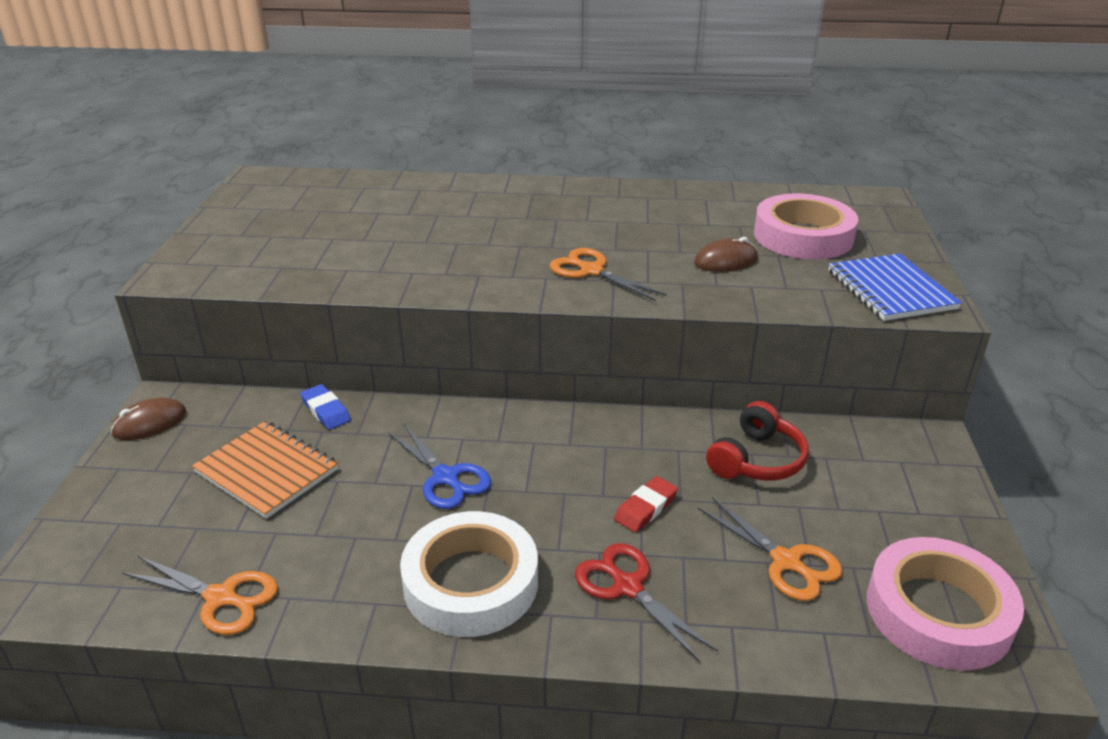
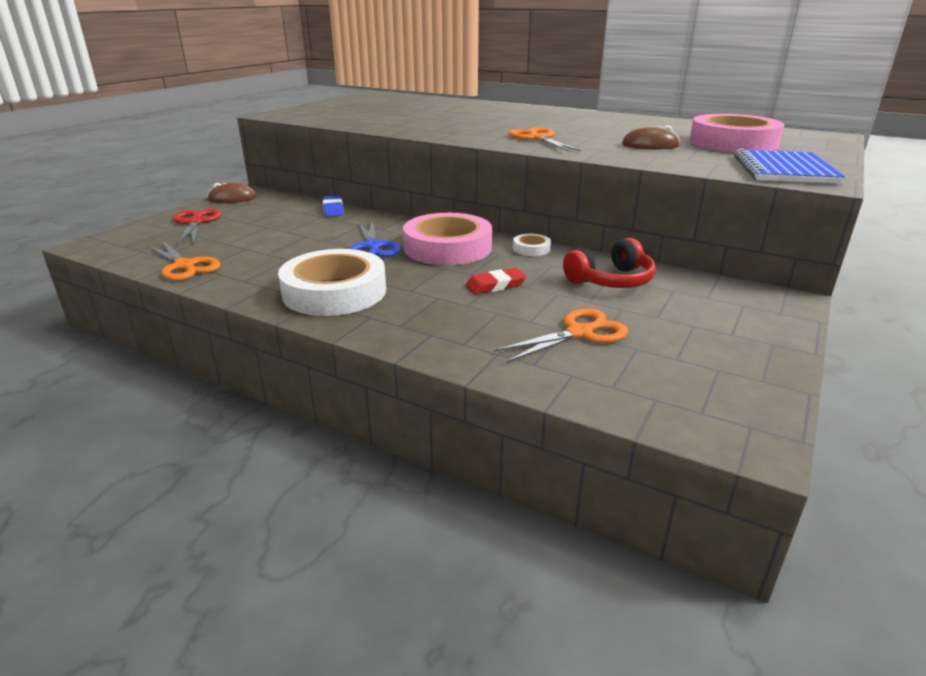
camera: 25 degrees right, 5 degrees down
orange notebook [192,421,338,519] -> none
red scissors [575,543,718,663] -> red scissors moved to [173,209,221,244]
orange scissors [698,497,843,601] -> orange scissors turned 105 degrees counterclockwise [494,308,628,363]
pink tape [867,537,1024,671] -> pink tape moved to [403,213,492,265]
none -> white tape [513,234,551,256]

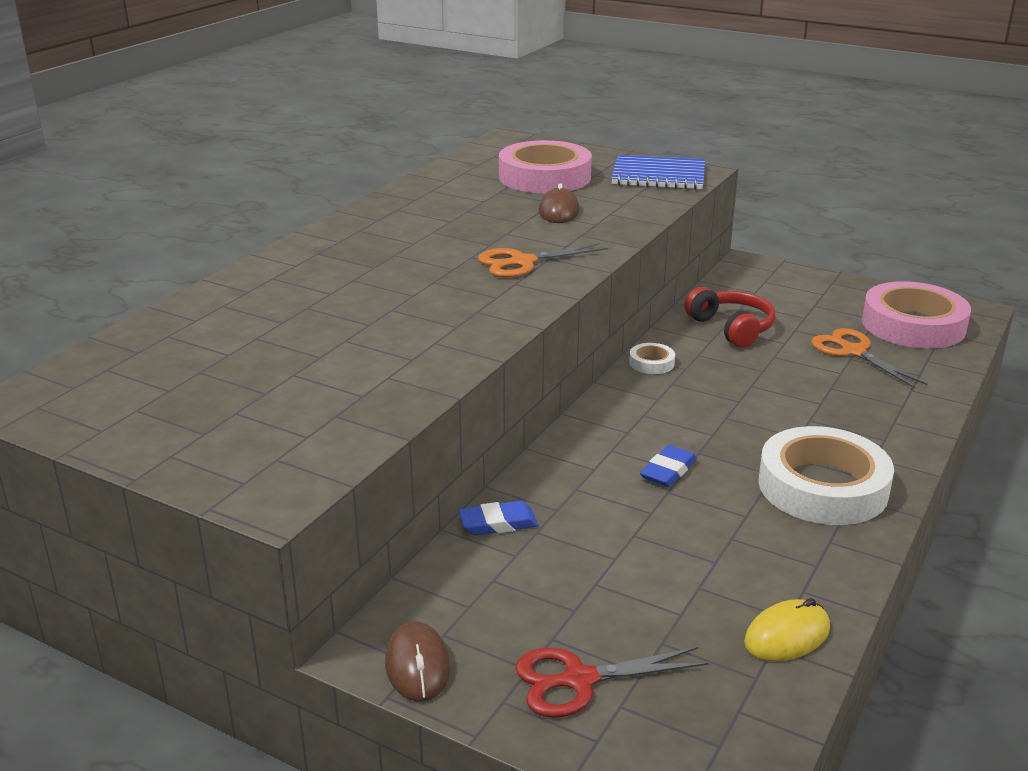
camera: 90 degrees left, 0 degrees up
orange scissors [148,240,220,281] -> yellow mouse [744,598,830,661]
blue scissors [349,221,401,257] -> blue eraser [640,445,697,487]
pink tape [403,213,492,265] -> pink tape moved to [862,281,971,349]
red eraser [465,268,526,295] -> none

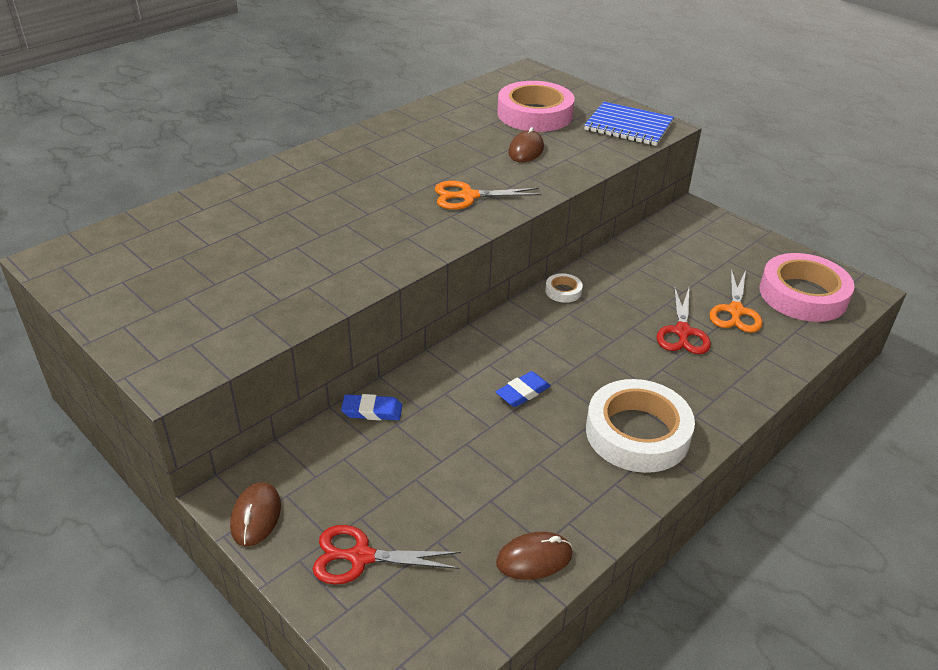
camera: 15 degrees right, 10 degrees up
red headphones [684,287,776,347] -> none
yellow mouse [744,598,830,661] -> brown mouse [496,532,573,580]
orange scissors [812,328,928,388] -> orange scissors turned 150 degrees counterclockwise [710,269,762,333]
none -> red scissors [656,286,711,354]

